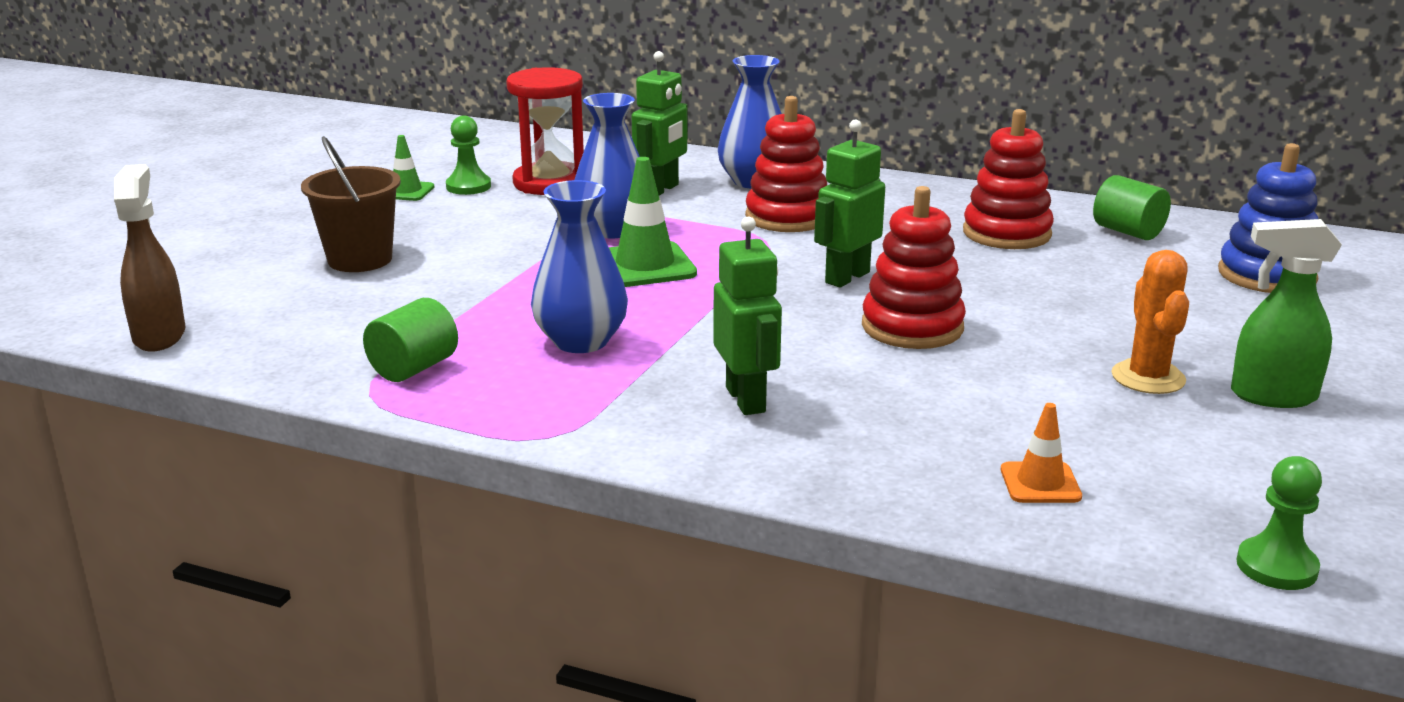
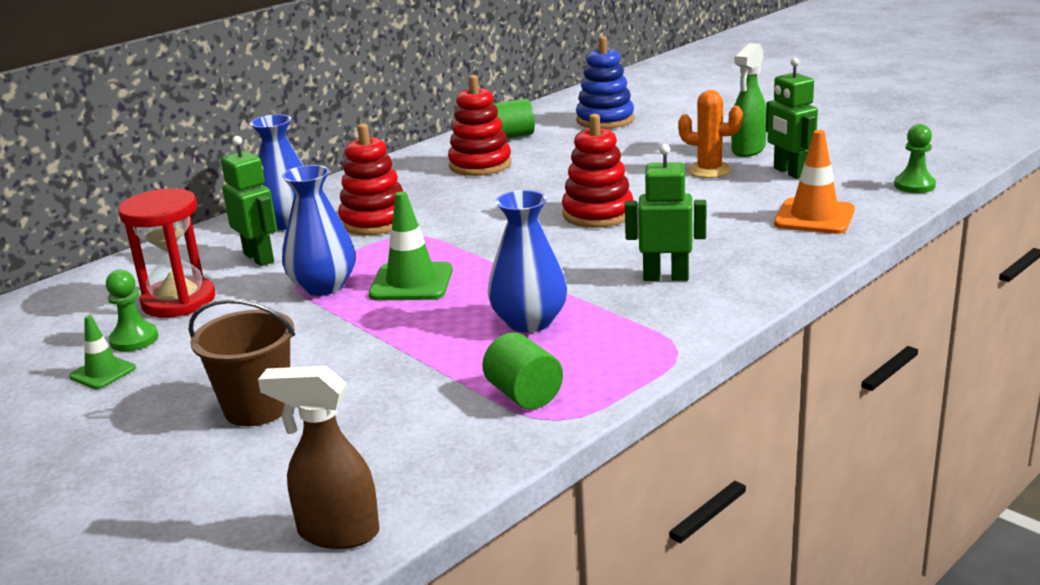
camera: 65 degrees left, 0 degrees up
green robot [814,119,885,287] -> green robot moved to [766,58,818,179]
orange traffic cone [1001,403,1082,503] -> orange traffic cone [774,130,855,234], size x1.70

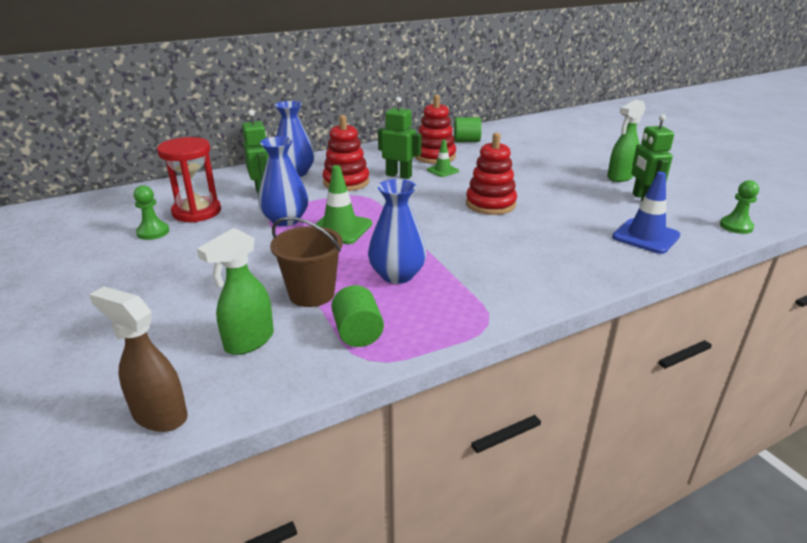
camera: 15 degrees right, 5 degrees up
green traffic cone [69,315,136,389] -> green traffic cone moved to [427,140,459,177]
brown bucket [189,299,295,426] -> brown bucket moved to [270,217,343,307]
blue stacking toy [576,36,634,129] -> none
green robot [625,144,706,281] -> green robot moved to [378,97,422,179]
orange cactus [678,90,743,178] -> none
orange traffic cone [774,130,855,234] -> blue traffic cone [612,172,680,254]
none -> green spray bottle [197,228,274,355]

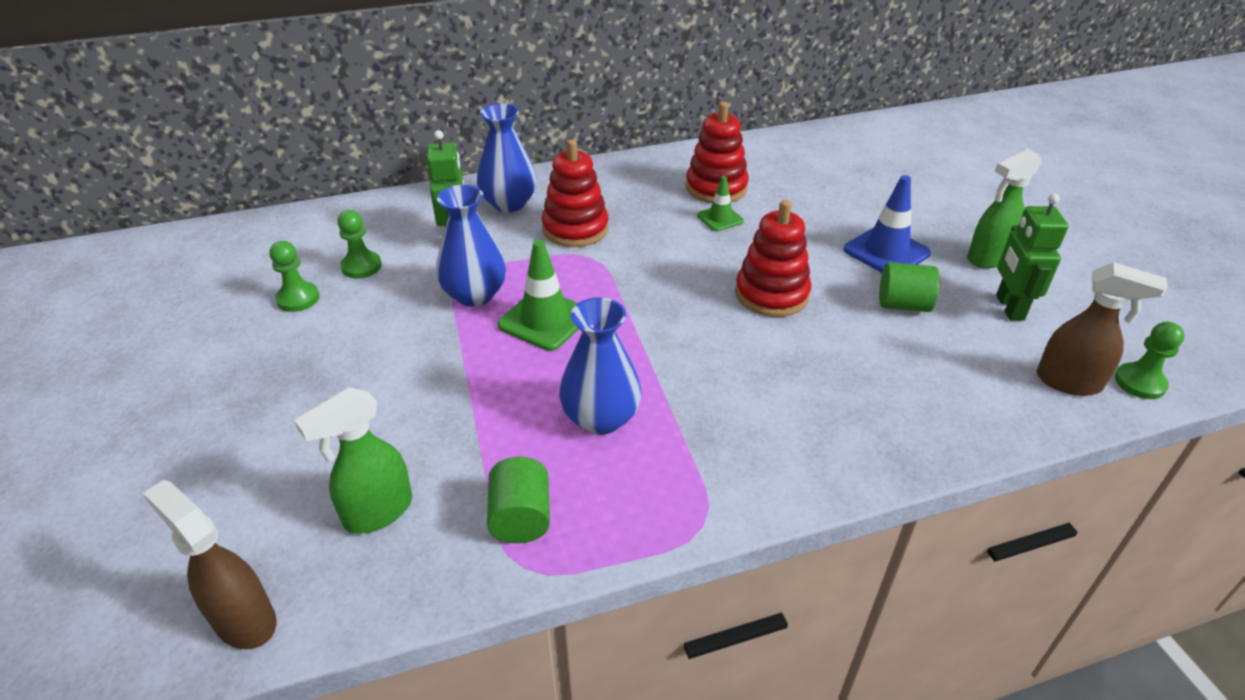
camera: 10 degrees right, 10 degrees up
red hourglass [157,137,221,222] -> green pawn [337,210,382,279]
brown bucket [270,217,343,307] -> none
green robot [378,97,422,179] -> none
green cylinder [454,117,482,142] -> green cylinder moved to [879,262,939,312]
blue traffic cone [612,172,680,254] -> blue traffic cone moved to [844,175,931,273]
none -> brown spray bottle [1036,262,1168,396]

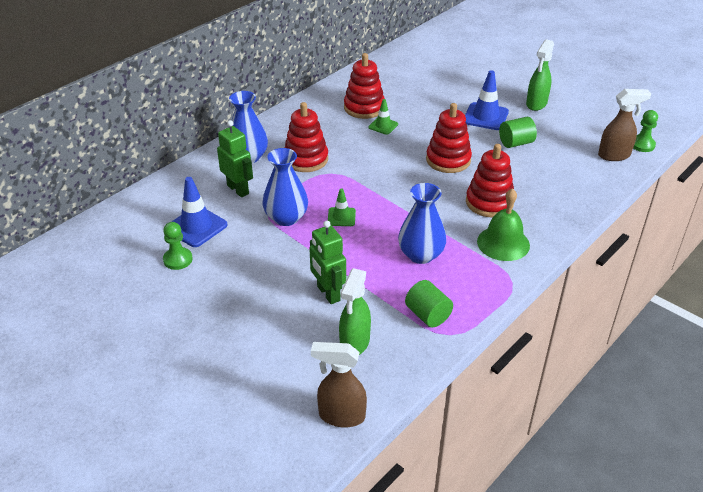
camera: 30 degrees left, 0 degrees up
green pawn [337,210,382,279] -> blue traffic cone [171,177,227,247]
green traffic cone [498,240,579,351] -> green traffic cone [328,188,356,226], size x0.59
green robot [996,194,1069,321] -> green robot moved to [309,221,346,304]
none -> red stacking toy [466,144,514,218]
none -> green bell [477,188,530,261]

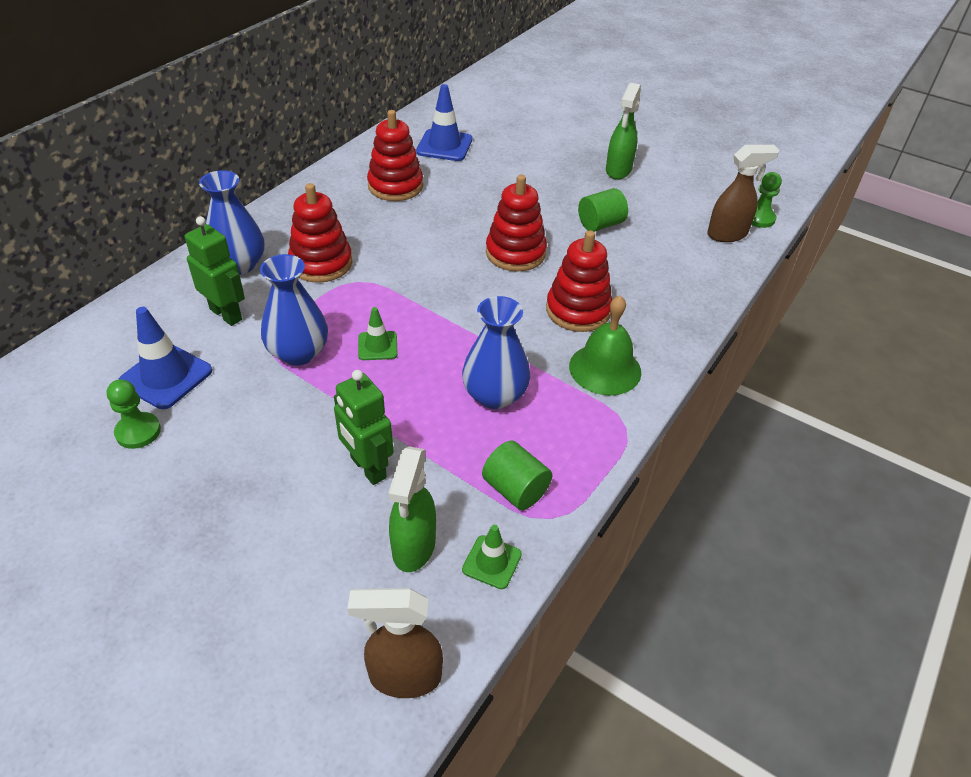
camera: 10 degrees left, 5 degrees up
green traffic cone [368,99,398,135] -> green traffic cone moved to [462,525,522,589]
blue traffic cone [465,70,509,130] -> blue traffic cone moved to [416,84,472,161]

